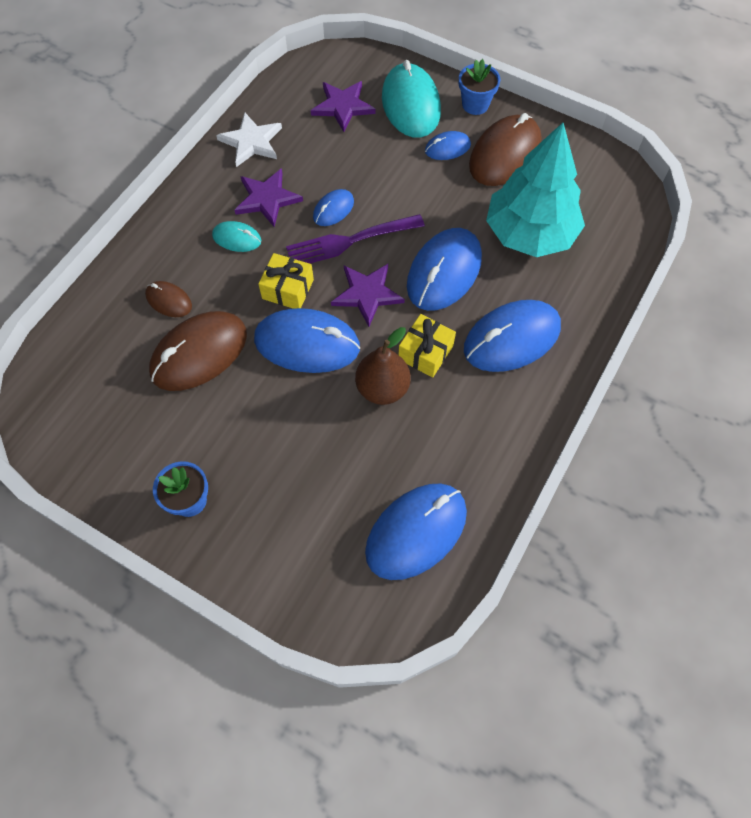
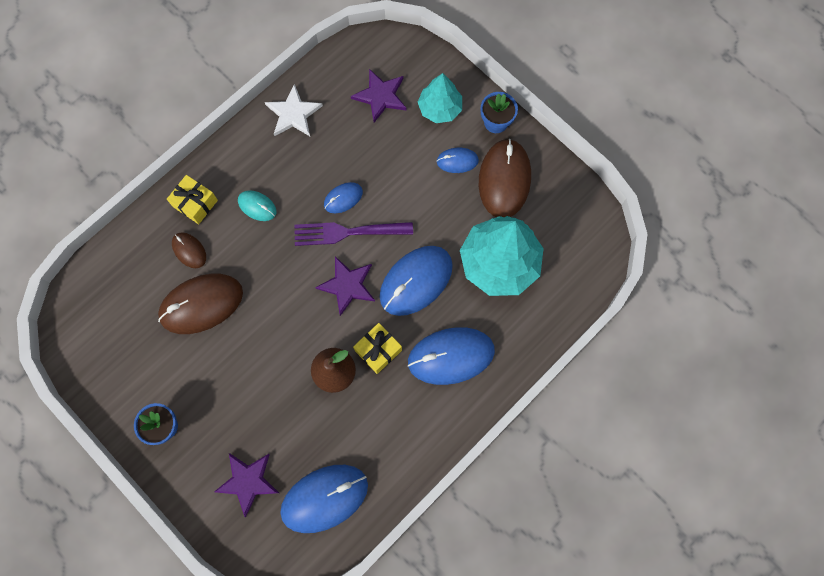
camera: 15 degrees right, 10 degrees up
purple star [234,168,303,227] -> purple star moved to [214,453,279,517]
blue mouse [254,308,360,373] -> none
yellow gift [258,253,314,309] -> yellow gift moved to [167,175,218,224]
turquoise mouse [382,60,441,138] -> turquoise tree [418,73,462,123]
brown mouse [469,113,541,186] -> brown mouse turned 45 degrees counterclockwise [479,139,531,217]

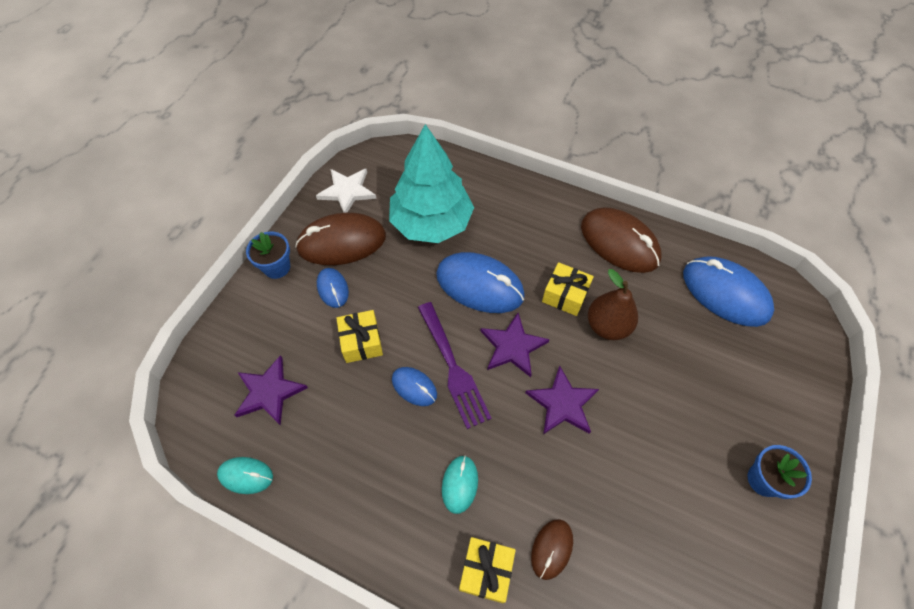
camera: 110 degrees left, 15 degrees down
brown mouse [158,274,243,334] -> brown mouse moved to [581,207,662,273]
purple star [214,453,279,517] -> purple star moved to [525,366,599,435]
white star [265,84,323,136] -> white star moved to [316,168,377,213]
blue mouse [408,327,495,385] -> none
turquoise tree [418,73,462,123] -> none
none -> turquoise mouse [217,457,273,494]
none -> yellow gift [336,310,383,363]

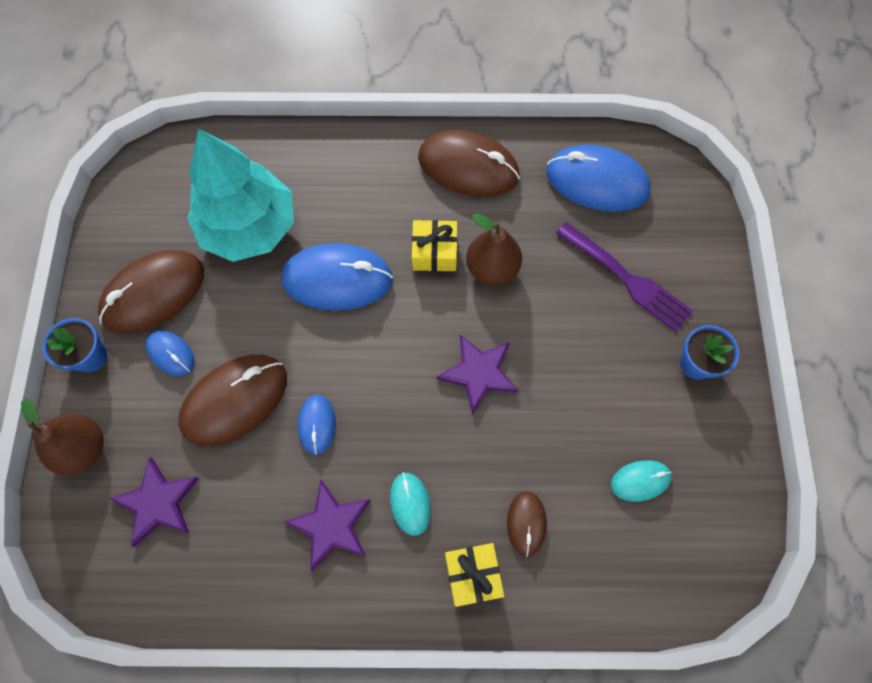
camera: 25 degrees left, 10 degrees up
turquoise mouse [217,457,273,494] -> turquoise mouse moved to [611,460,672,502]
white star [316,168,377,213] -> none
yellow gift [336,310,383,363] -> brown mouse [178,355,287,446]
blue mouse [392,367,437,406] -> blue mouse turned 75 degrees clockwise [298,395,336,455]
purple fork [418,302,492,429] -> purple fork moved to [556,222,693,332]
purple star [481,313,550,377] -> purple star moved to [285,480,371,571]
none -> brown pear [21,398,104,475]

